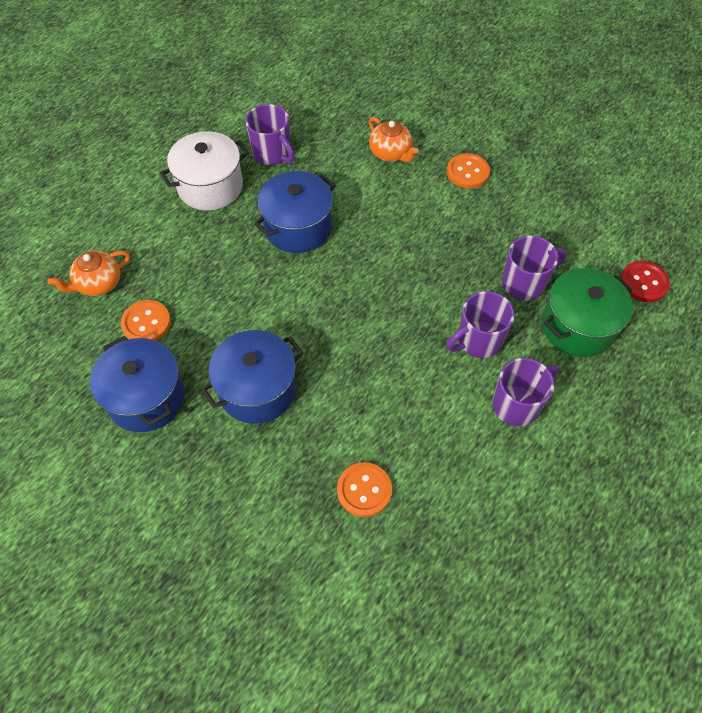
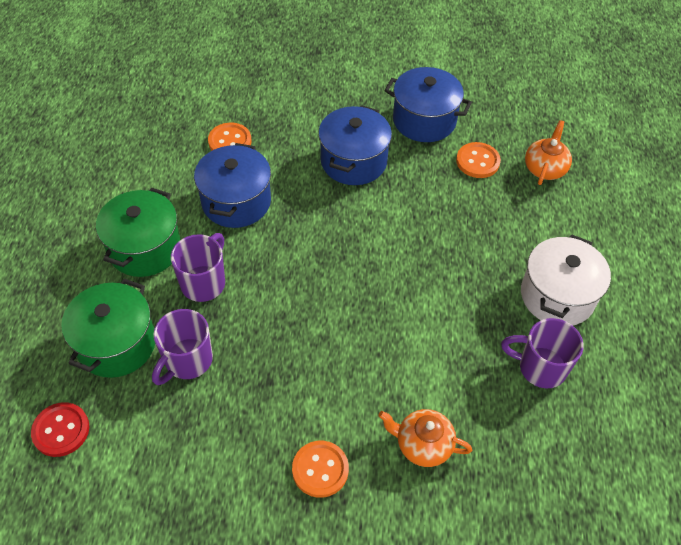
camera: 145 degrees right, 5 degrees down
blue pot [254,171,336,253] -> blue pot moved to [194,143,271,228]
purple mug [493,358,558,426] -> green pot [96,188,181,277]

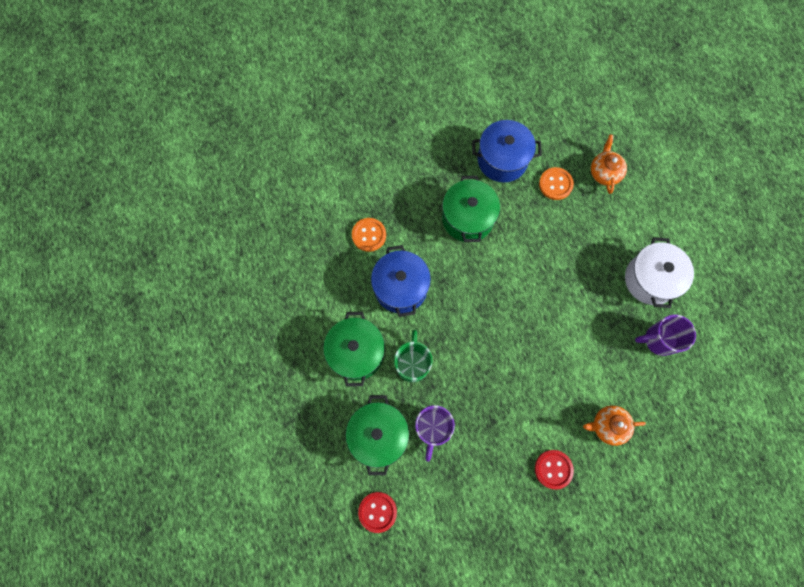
camera: 20 degrees left, 20 degrees up
purple mug [171,233,225,302] -> green mug [394,330,432,382]
orange button [292,441,349,498] -> red button [535,450,574,490]
blue pot [318,105,392,185] -> green pot [442,176,500,242]

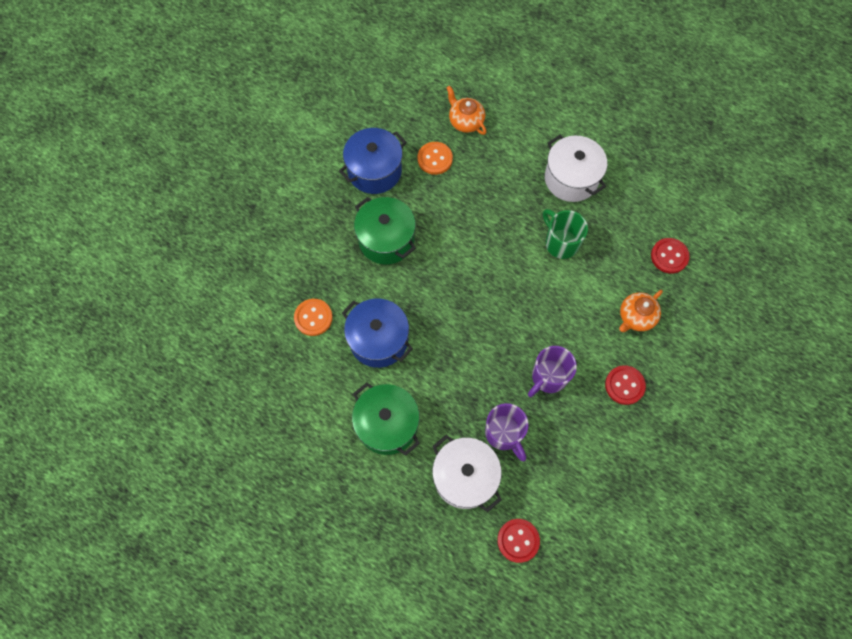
camera: 40 degrees left, 5 degrees down
green pot [346,395,409,475] -> white pot [432,435,502,512]
green mug [394,330,432,382] -> green mug moved to [543,209,588,259]
purple mug [635,315,696,356] -> purple mug moved to [528,346,577,397]
none -> red button [651,238,690,274]

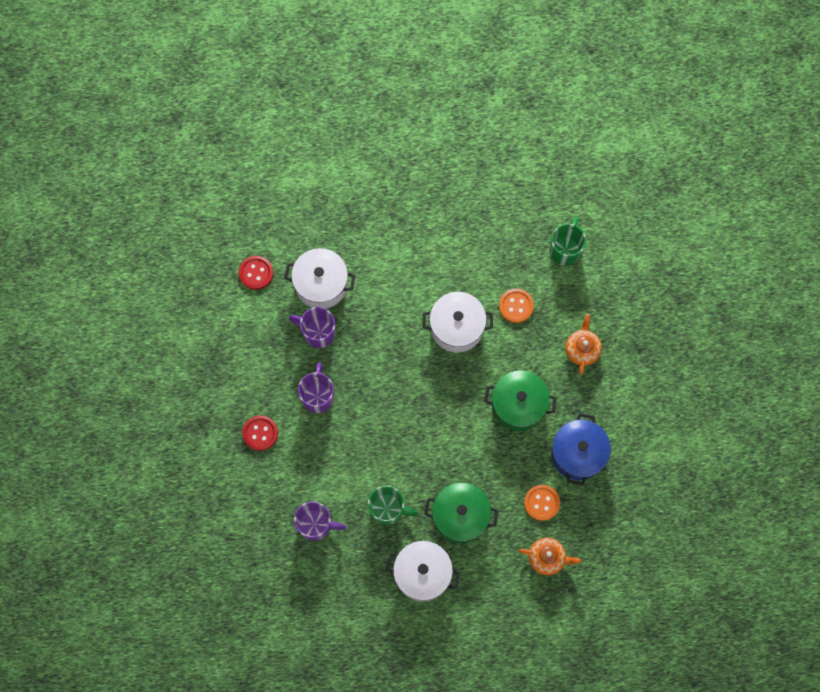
camera: 140 degrees right, 5 degrees up
blue pot [342,299,413,368] -> white pot [423,292,493,353]
green pot [352,382,420,456] -> green pot moved to [424,482,498,543]
orange teapot [619,290,663,332] -> orange teapot moved to [566,314,602,375]
red button [651,238,690,274] -> none
none -> purple mug [294,501,346,541]
none -> green mug [550,217,586,266]

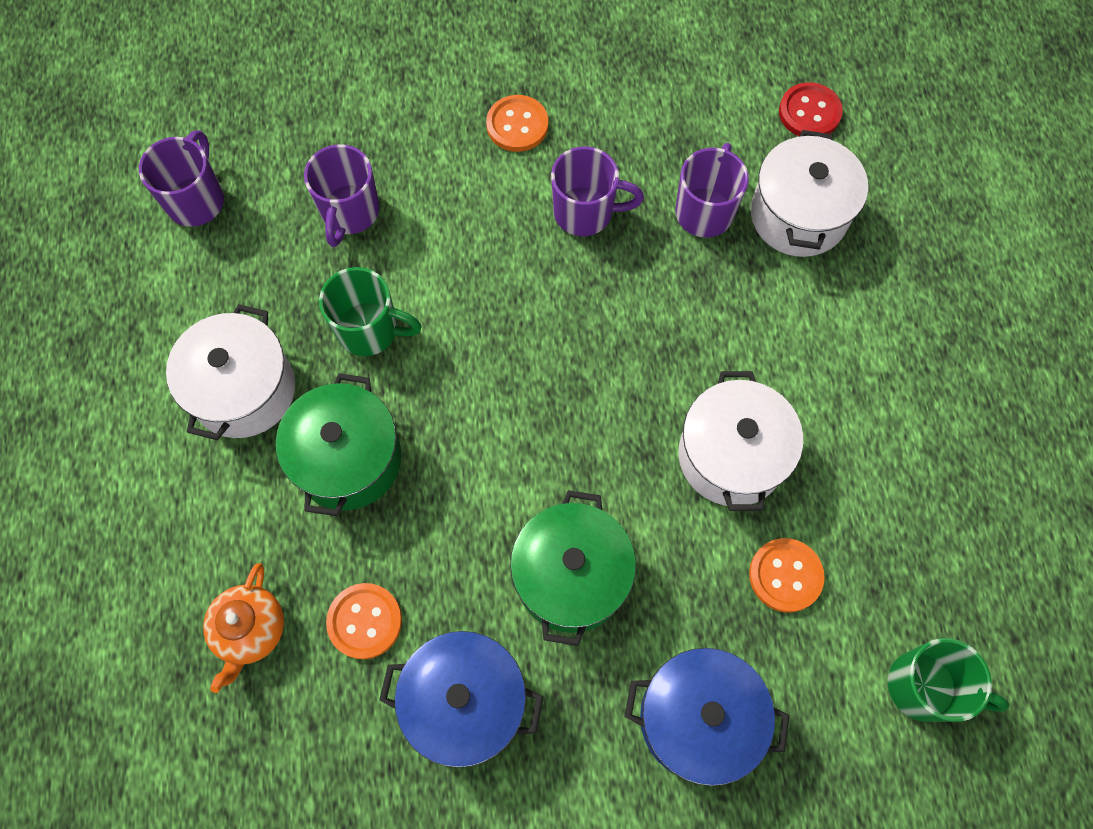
camera: 90 degrees right, 5 degrees down
red button [242,415,278,451] -> orange button [486,95,548,152]
green mug [368,486,418,525] -> green mug turned 90 degrees counterclockwise [319,267,422,356]
orange teapot [566,314,602,375] -> blue pot [625,648,789,786]
none -> purple mug [139,130,224,227]

